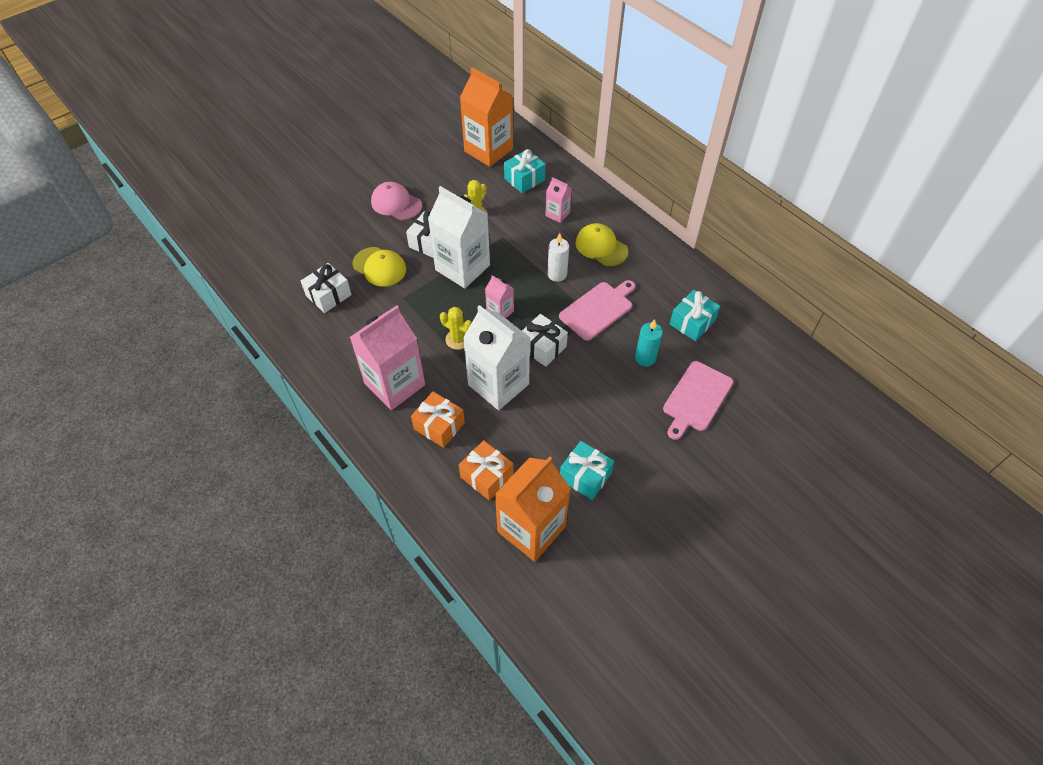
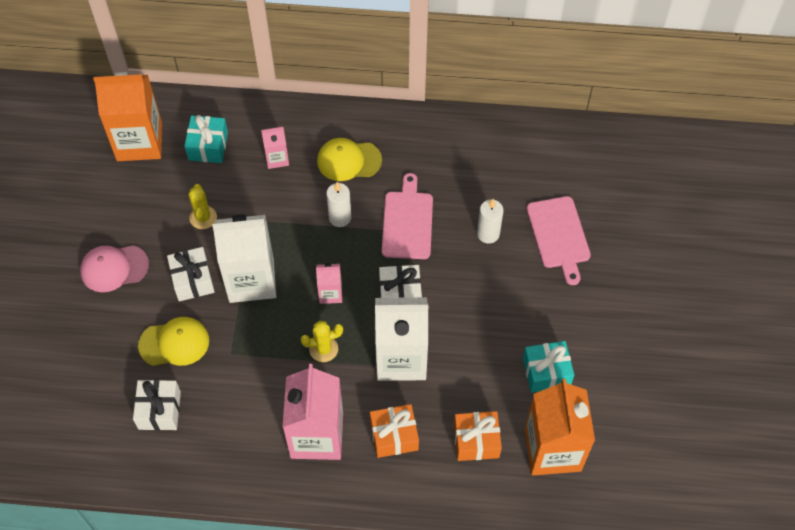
camera: 45 degrees left, 5 degrees up
turquoise candle [635,319,663,366] -> white candle [477,199,504,243]
turquoise gift [670,289,720,341] -> none

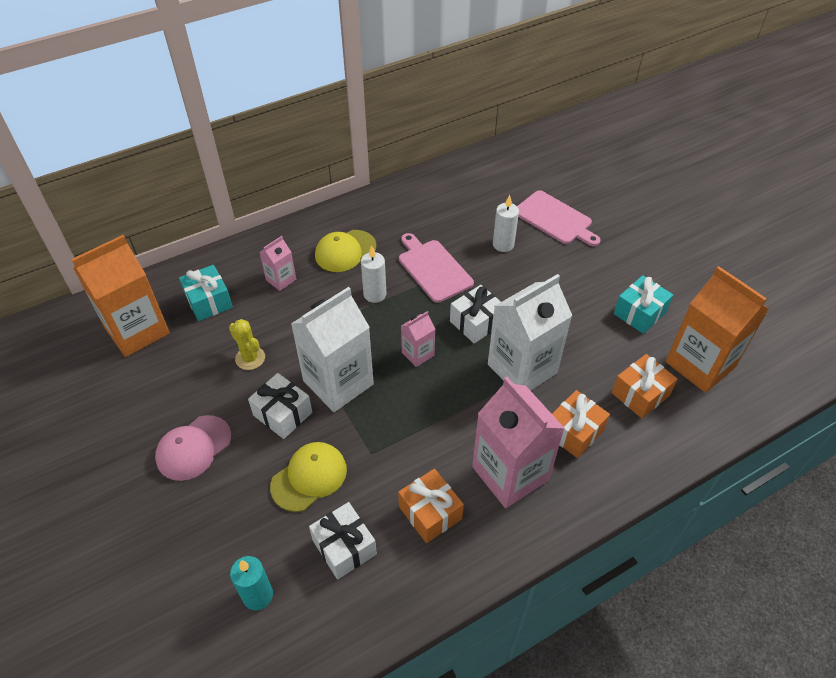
camera: 35 degrees left, 10 degrees down
yellow cactus [301,321,343,362] -> none
none -> turquoise candle [230,556,273,610]
none -> orange gift [398,469,464,543]

